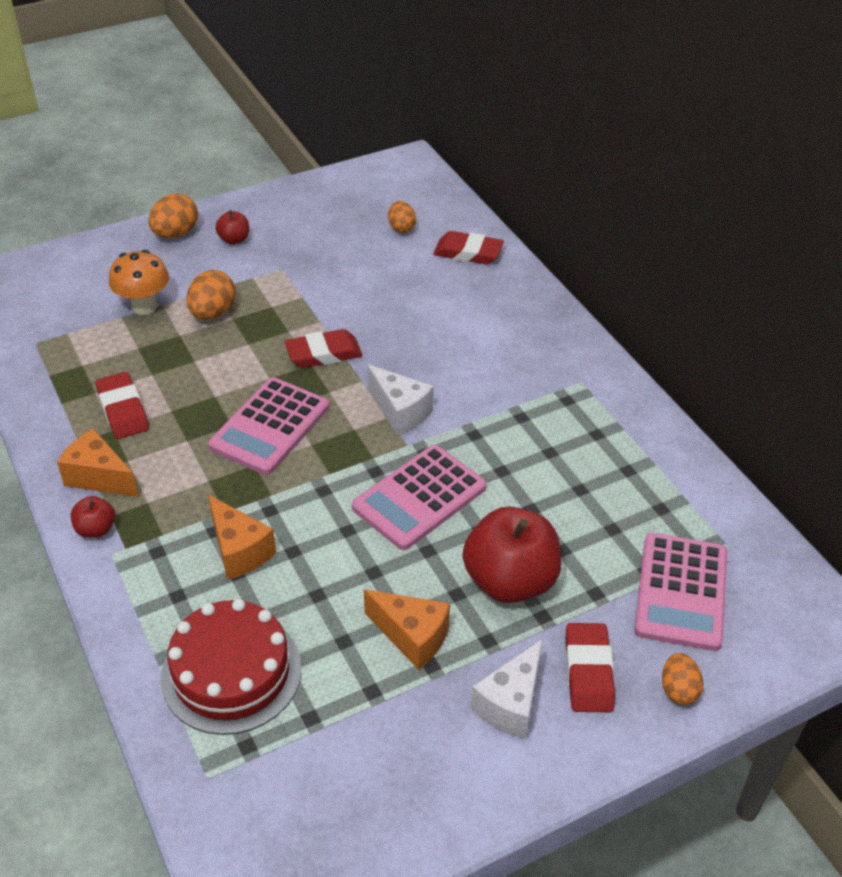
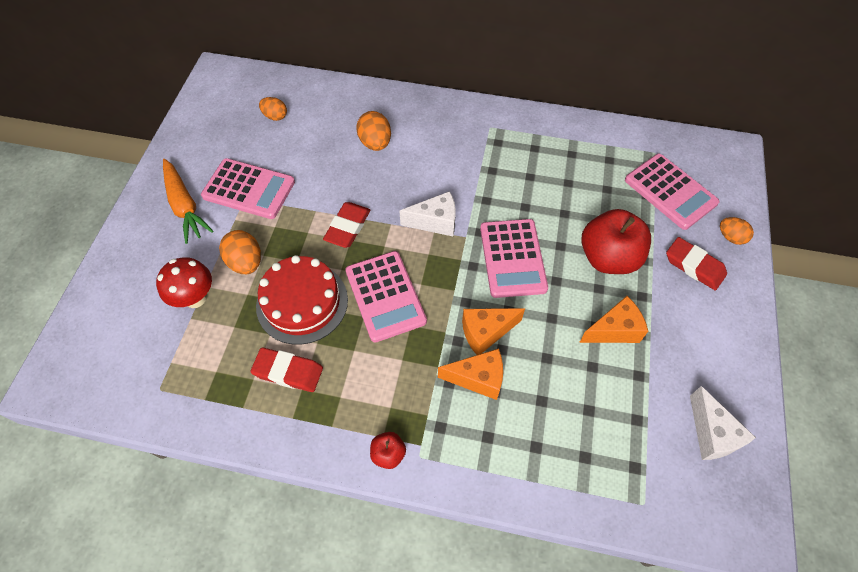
camera: 50 degrees left, 15 degrees up
orange cheese [57,428,139,497] -> orange cheese moved to [462,308,525,355]
orange mushroom [109,250,169,315] -> red mushroom [156,257,212,308]
orange egg [149,193,198,238] -> orange egg moved to [357,111,391,151]
red cake [161,599,301,735] -> red cake moved to [256,255,348,345]
red apple [215,210,249,244] -> orange carrot [163,159,213,244]
red eraser [433,231,504,264] -> none
white cheese [471,639,543,739] -> white cheese moved to [690,386,756,460]
none -> pink calculator [201,158,295,219]

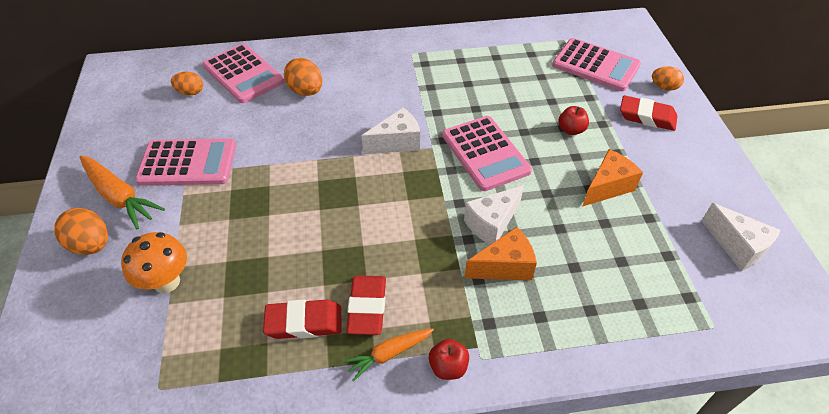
camera: 20 degrees left, 10 degrees down
red mushroom [156,257,212,308] -> orange mushroom [121,232,187,293]
orange egg [219,230,261,274] -> orange egg moved to [54,208,108,255]
red cake [256,255,348,345] -> none
red eraser [323,202,370,248] -> red eraser moved to [346,275,386,335]
pink calculator [345,251,427,342] -> pink calculator moved to [203,44,284,103]
orange cheese [462,308,525,355] -> white cheese [464,185,524,245]
red apple [581,209,651,274] -> red apple [559,106,589,135], size x0.46
none -> orange carrot [343,329,434,381]

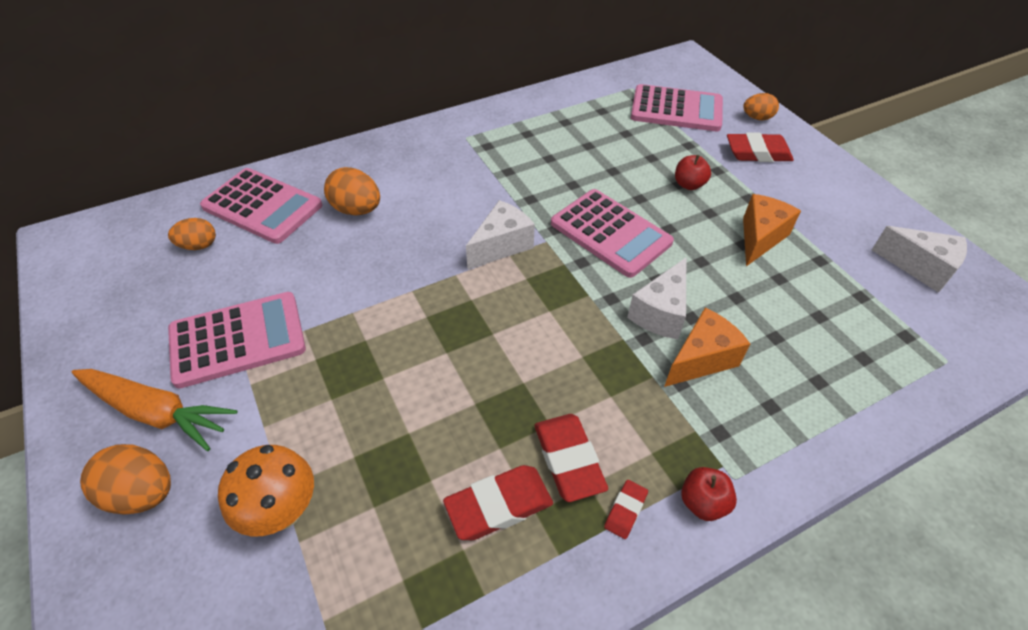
camera: 20 degrees left, 0 degrees up
orange carrot [343,329,434,381] -> red eraser [604,480,648,539]

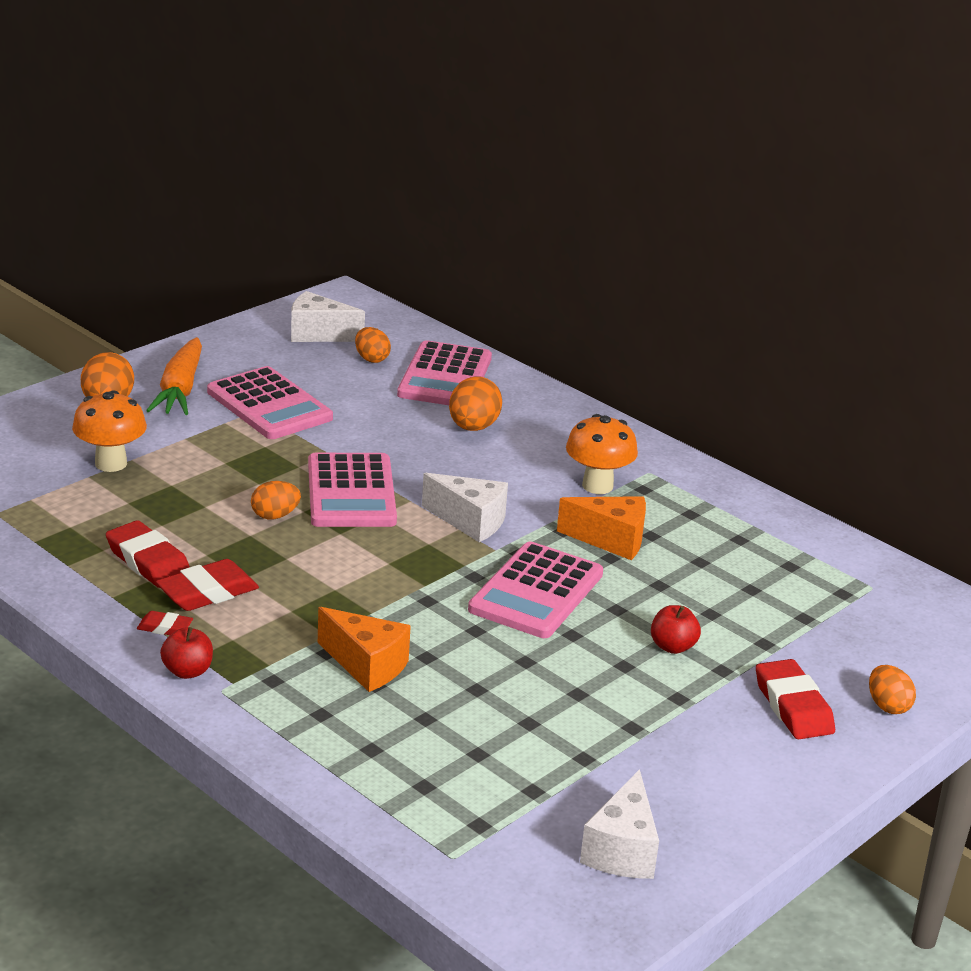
camera: 70 degrees right, 20 degrees down
white cheese [627,258,686,339] -> white cheese moved to [291,291,365,342]
pink calculator [631,84,723,131] -> pink calculator moved to [308,453,397,527]
orange cheese [743,194,801,266] -> orange cheese moved to [557,496,646,560]
none -> orange egg [251,481,301,520]
none -> orange mushroom [566,414,638,494]

